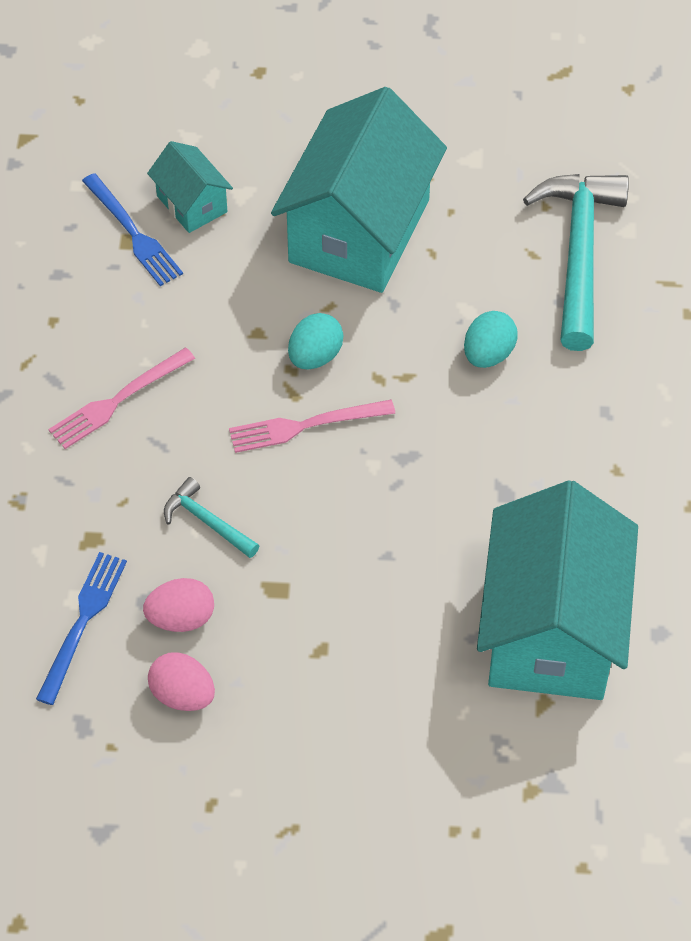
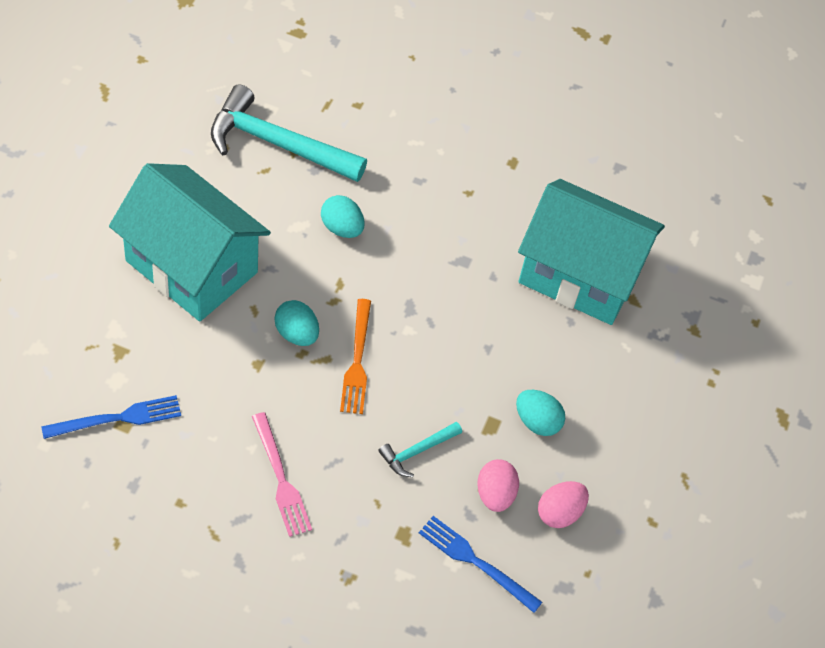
camera: 80 degrees left, 0 degrees up
turquoise house [147,141,233,233] -> none
pink fork [229,400,396,453] -> orange fork [340,299,371,414]
none -> turquoise egg [516,390,565,436]

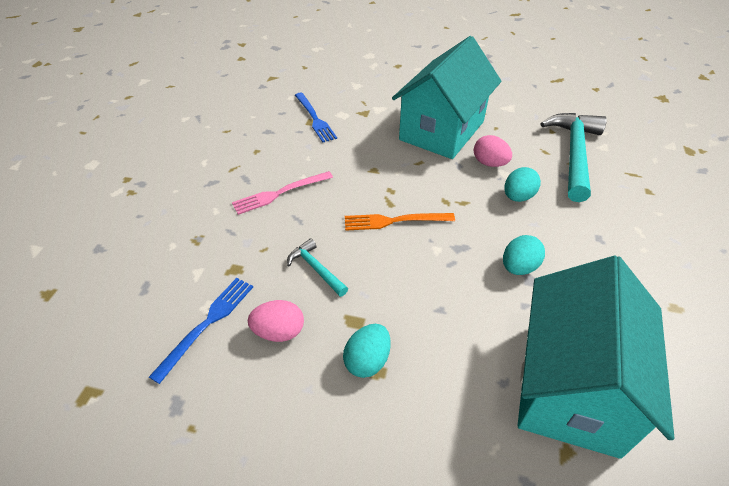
camera: 90 degrees right, 10 degrees down
turquoise egg [274,300,319,346] -> turquoise egg moved to [503,235,545,275]
pink egg [538,481,589,528] -> pink egg moved to [474,135,512,167]

